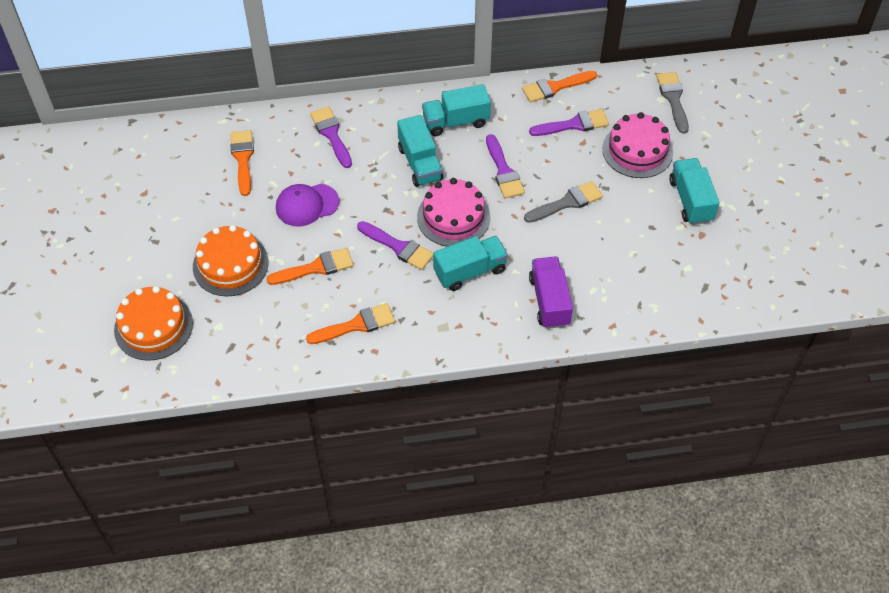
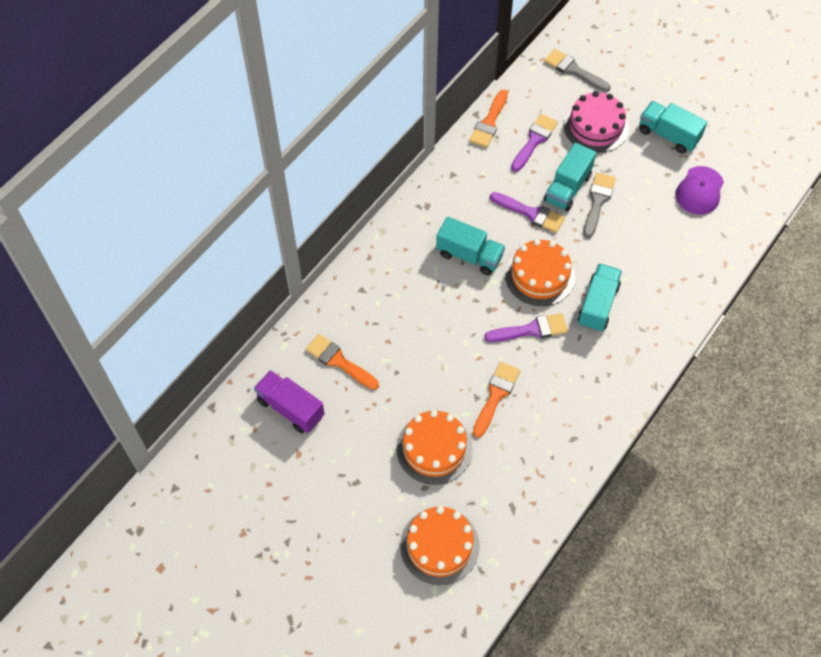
camera: 45 degrees left, 5 degrees up
purple cap [276,184,339,226] -> purple cap moved to [675,166,724,215]
orange brush [306,303,395,344] -> none
purple brush [310,107,352,168] -> none
pink cake [417,178,490,247] -> orange cake [505,239,575,306]
turquoise truck [422,84,491,136] -> turquoise truck moved to [544,143,596,211]
purple truck [529,257,573,329] -> purple truck moved to [254,370,325,433]

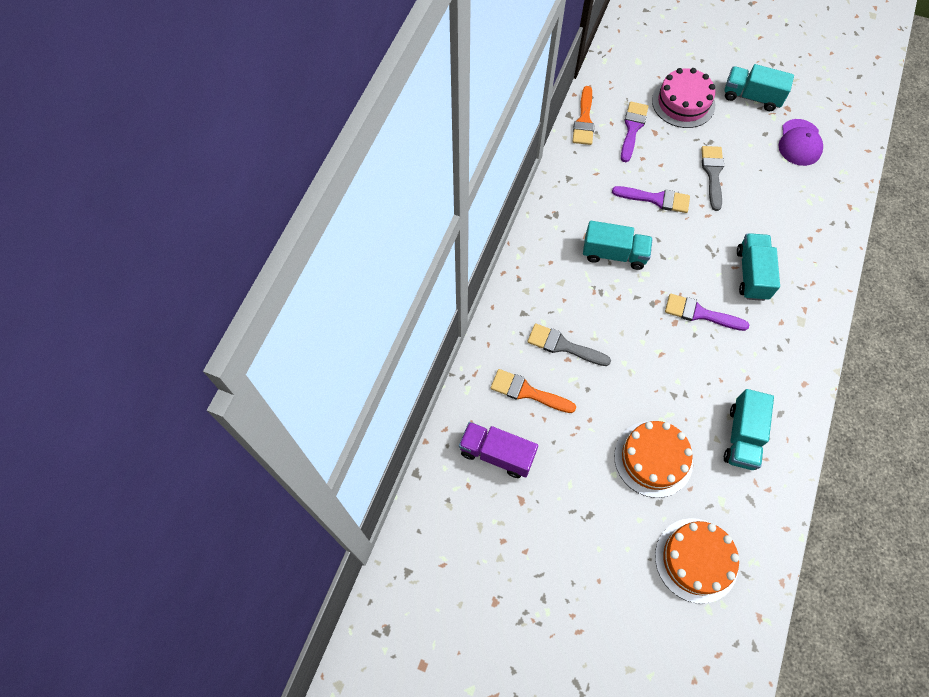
camera: 15 degrees left, 5 degrees up
orange brush [473,362,520,438] -> none
purple brush [484,313,568,342] -> purple brush turned 135 degrees counterclockwise [665,294,749,331]
orange cake [505,239,575,306] -> none
grey brush [544,49,611,92] -> grey brush moved to [527,323,611,366]
turquoise truck [544,143,596,211] -> turquoise truck moved to [724,389,774,470]

